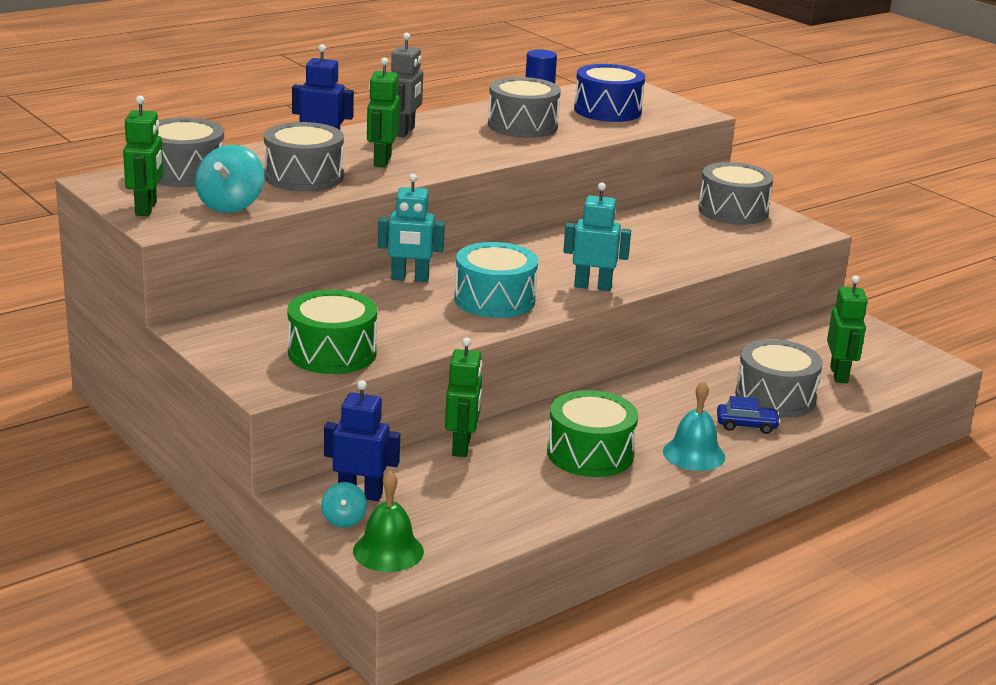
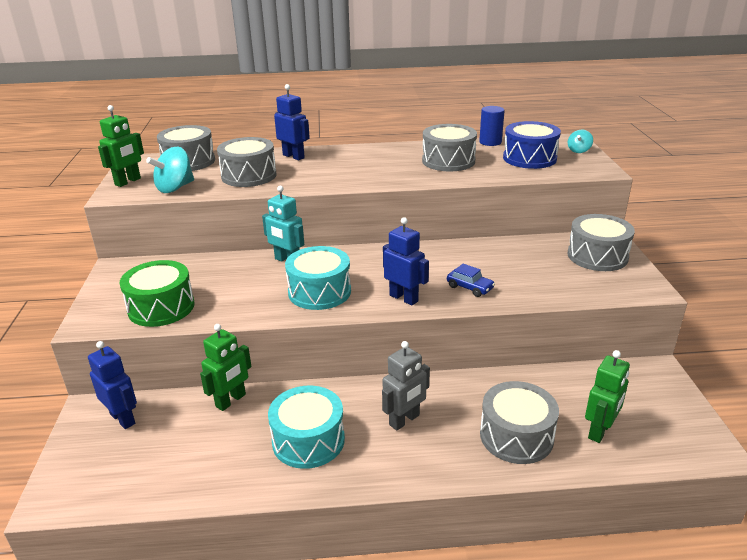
camera: 35 degrees right, 5 degrees up
turquoise spinning top [321,482,367,528] -> turquoise spinning top moved to [568,130,593,153]
green bell [353,470,424,572] -> none
green robot [367,57,400,168] -> none
grey robot [391,33,423,138] -> grey robot moved to [382,341,430,431]
green drum [547,390,638,477] -> turquoise drum [268,386,345,469]
turquoise robot [563,183,631,291] -> blue robot [383,217,429,306]
turquoise bell [663,381,725,471] -> none
blue car [717,396,781,434] -> blue car moved to [447,264,495,297]

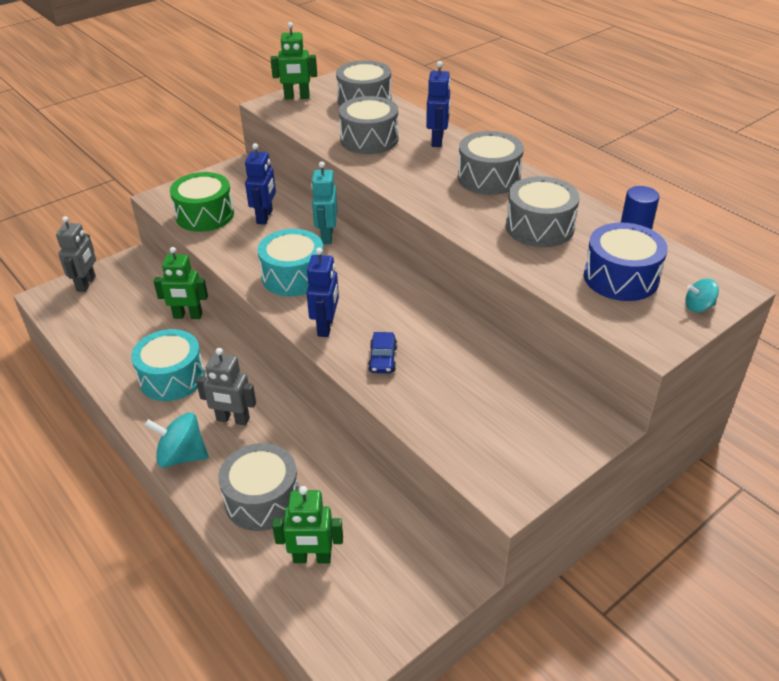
camera: 55 degrees right, 10 degrees up
blue robot [88,341,137,429] -> blue robot moved to [245,143,276,224]
turquoise spinning top [146,146,194,193] -> turquoise spinning top moved to [144,412,208,468]
grey drum [567,214,635,271] -> grey drum moved to [458,131,524,195]
none -> grey robot [56,216,96,292]

